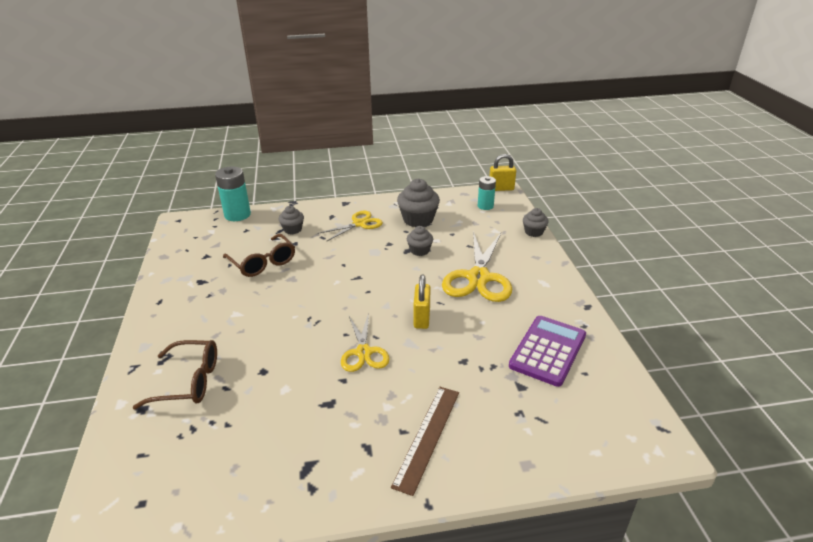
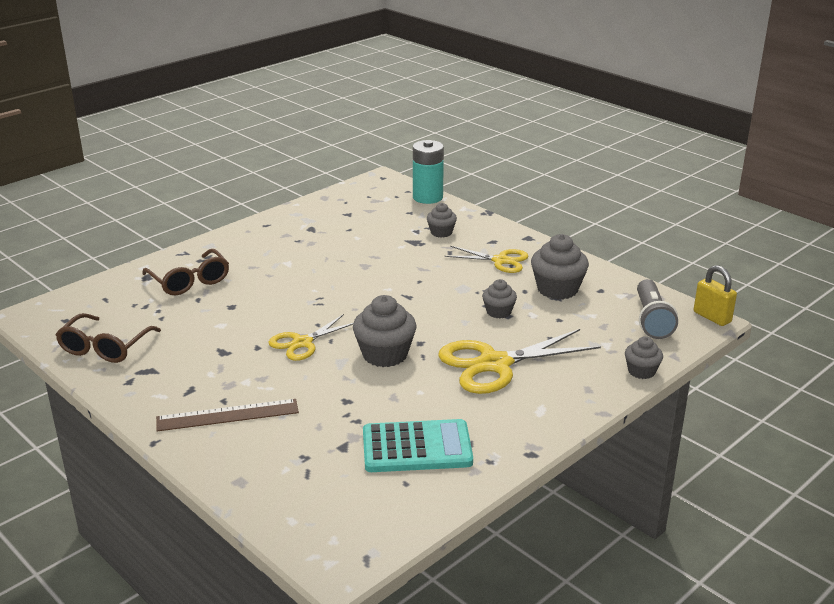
camera: 55 degrees right, 5 degrees down
brown glasses [223,234,295,277] -> brown glasses moved to [56,313,161,363]
yellow padlock [413,275,430,329] -> grey cupcake [353,295,417,367]
turquoise battery [478,176,496,210] -> grey flashlight [637,279,678,339]
purple calculator [509,316,586,387] -> turquoise calculator [363,419,473,472]

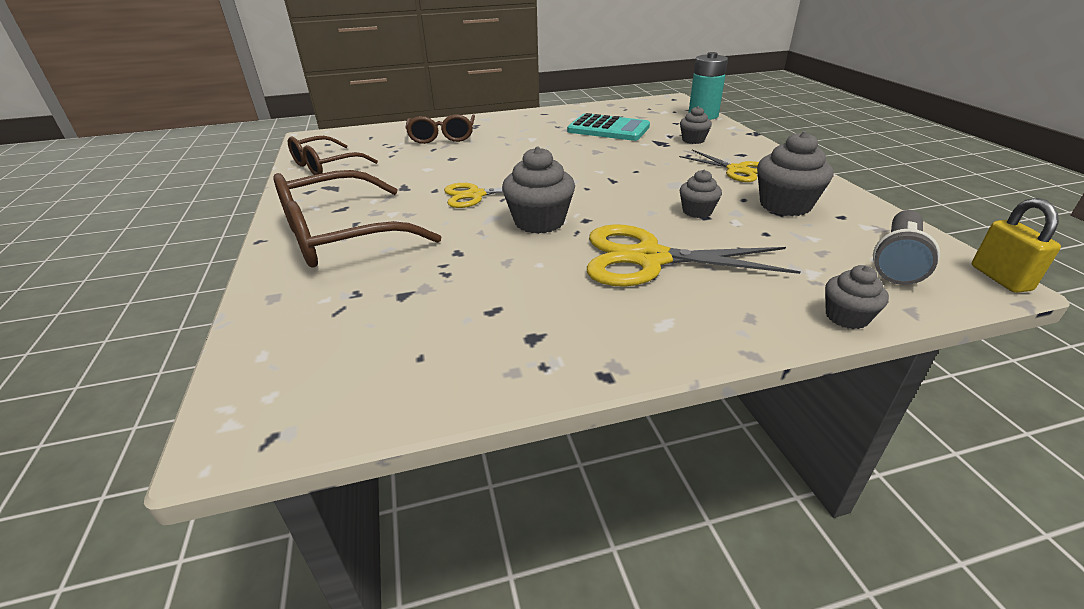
camera: 30 degrees right, 5 degrees up
brown ruler [156,399,299,431] -> brown glasses [273,170,441,267]
turquoise calculator [363,419,473,472] -> turquoise calculator moved to [567,113,650,141]

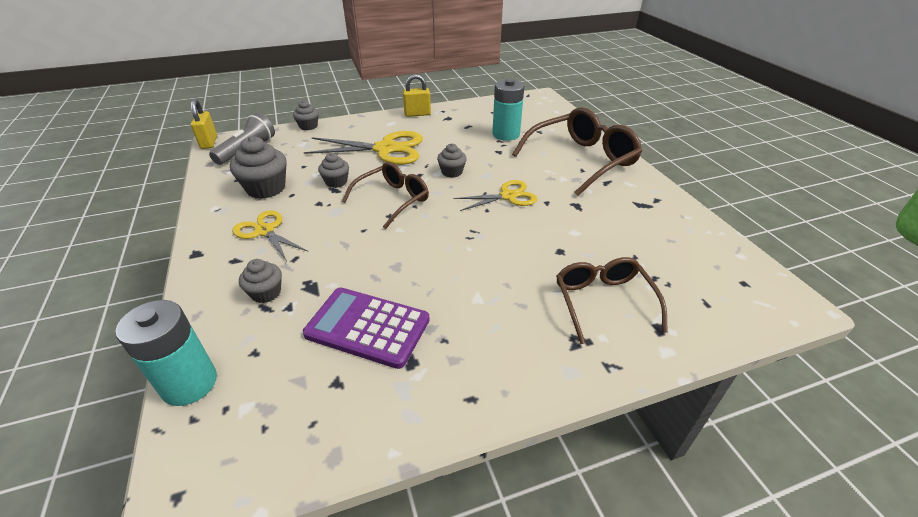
camera: 175 degrees right, 5 degrees up
brown glasses [288,136,378,175] -> brown glasses moved to [342,162,429,229]
grey cupcake [502,147,575,234] -> grey cupcake [437,144,467,178], size x0.58
turquoise calculator [567,113,650,141] -> purple calculator [303,288,430,369]
none -> yellow padlock [403,74,431,117]
none -> turquoise battery [492,79,524,141]

